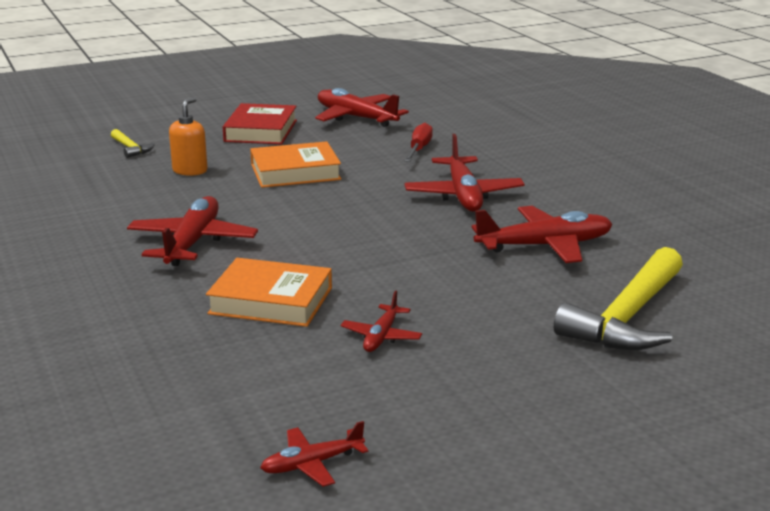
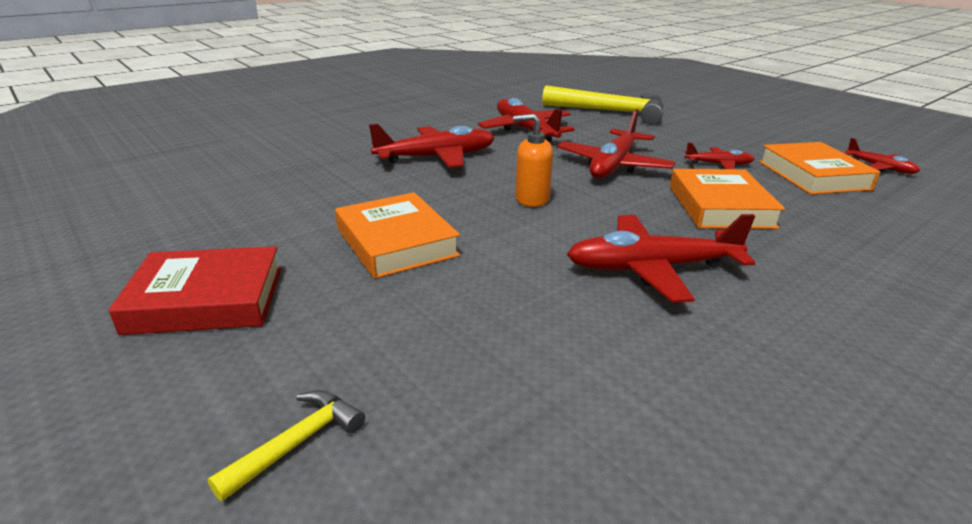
camera: 105 degrees left, 5 degrees up
orange soap dispenser [169,97,208,176] -> orange soap dispenser moved to [513,114,553,207]
red plane [315,88,409,127] -> red plane moved to [557,109,676,178]
red screwdriver [404,123,433,162] -> none
none -> orange book [759,142,880,195]

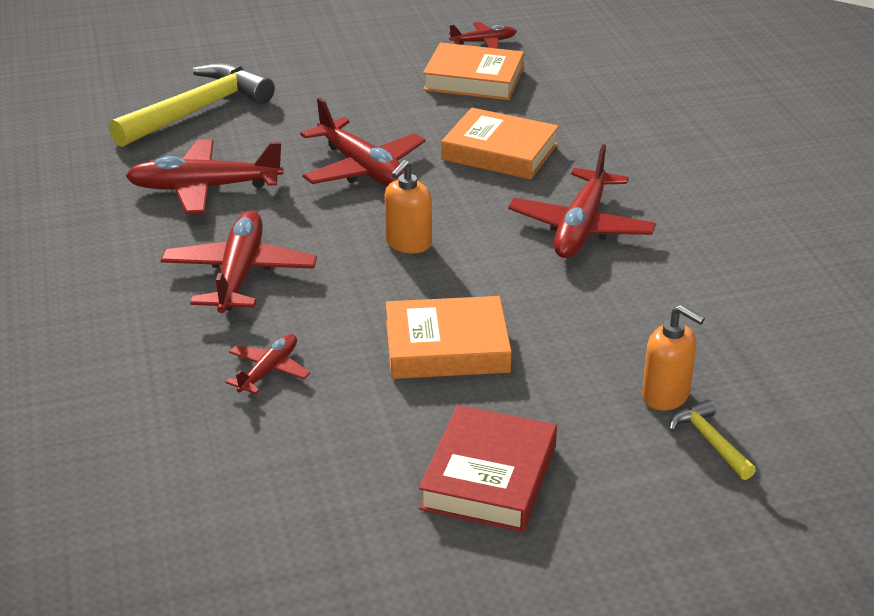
camera: 65 degrees left, 5 degrees up
red plane [685,143,755,169] -> red plane moved to [225,334,310,394]
none -> orange soap dispenser [642,305,705,411]

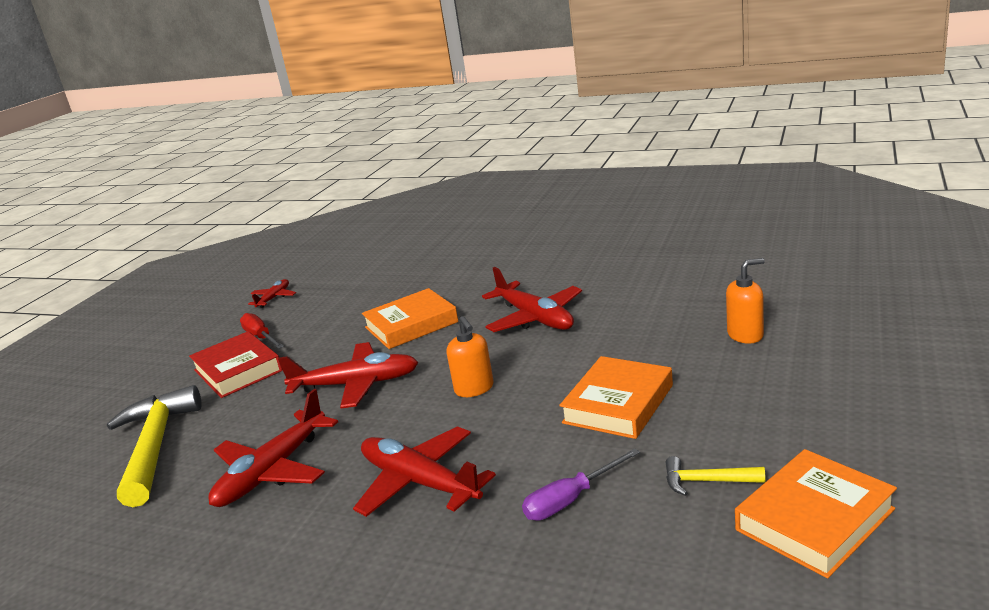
camera: 50 degrees left, 10 degrees down
red plane [225,334,310,394] -> purple screwdriver [522,448,640,521]
red book [419,405,557,532] -> red book moved to [189,331,283,398]
orange book [423,42,524,100] -> orange book moved to [735,449,897,578]
yellow hammer [669,399,756,480] -> yellow hammer moved to [666,456,766,496]
none -> red screwdriver [240,313,284,349]

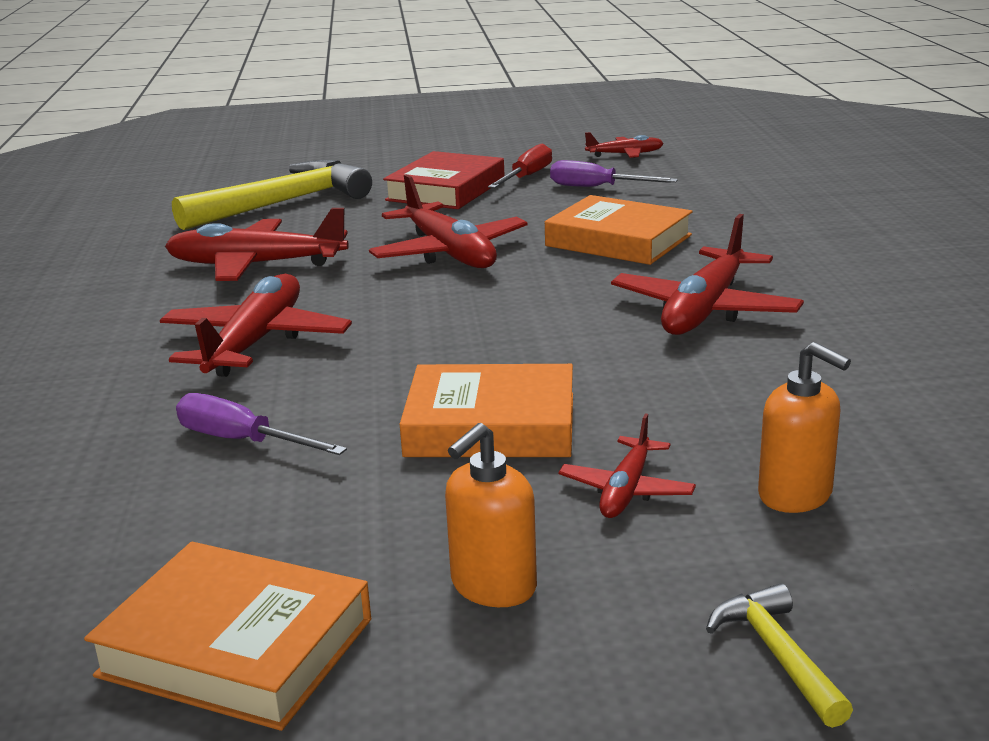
camera: 60 degrees right, 0 degrees up
orange soap dispenser [447,316,494,397] -> orange soap dispenser moved to [445,423,537,607]
yellow hammer [666,456,766,496] -> yellow hammer moved to [706,583,853,728]
none -> purple screwdriver [550,160,678,187]
none -> red plane [558,414,696,518]

